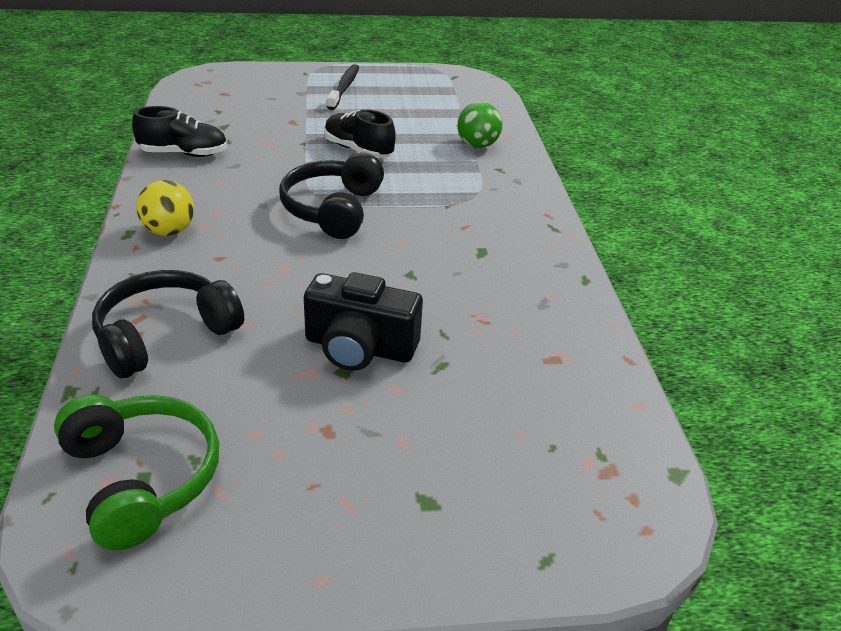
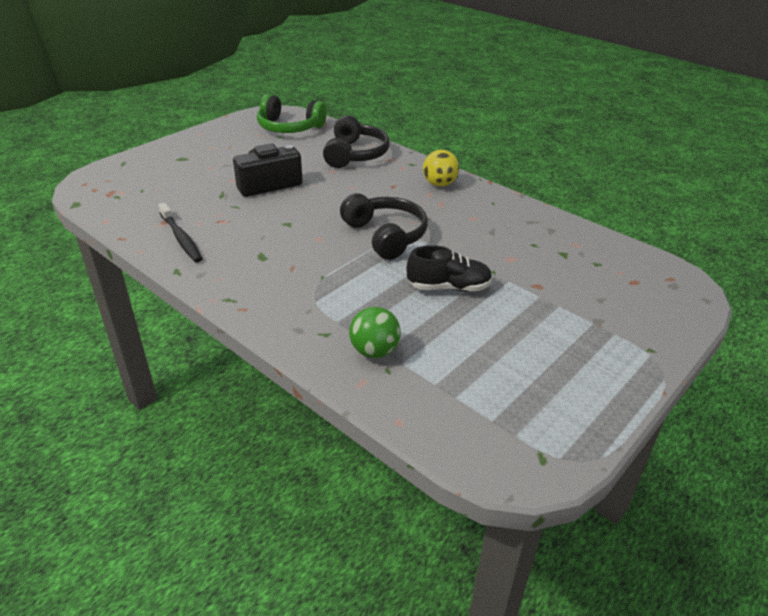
camera: 140 degrees right, 0 degrees up
black shoe [132,106,227,157] -> none
black toothbrush [327,64,359,110] -> black toothbrush moved to [158,203,203,263]

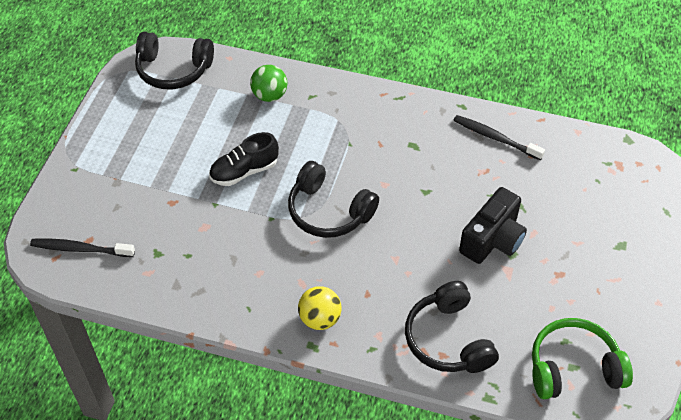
camera: 155 degrees right, 15 degrees up
none -> black toothbrush [30,238,135,257]
none -> black headphones [135,32,214,89]

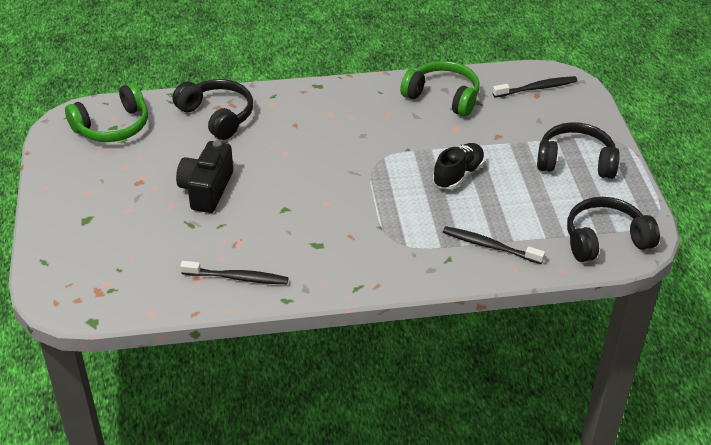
camera: 155 degrees right, 10 degrees down
green ball [250,65,287,102] -> black toothbrush [443,226,545,264]
black headphones [288,161,379,238] -> black headphones moved to [537,122,620,179]
yellow ball [298,286,342,330] -> none
none -> green headphones [400,61,480,117]

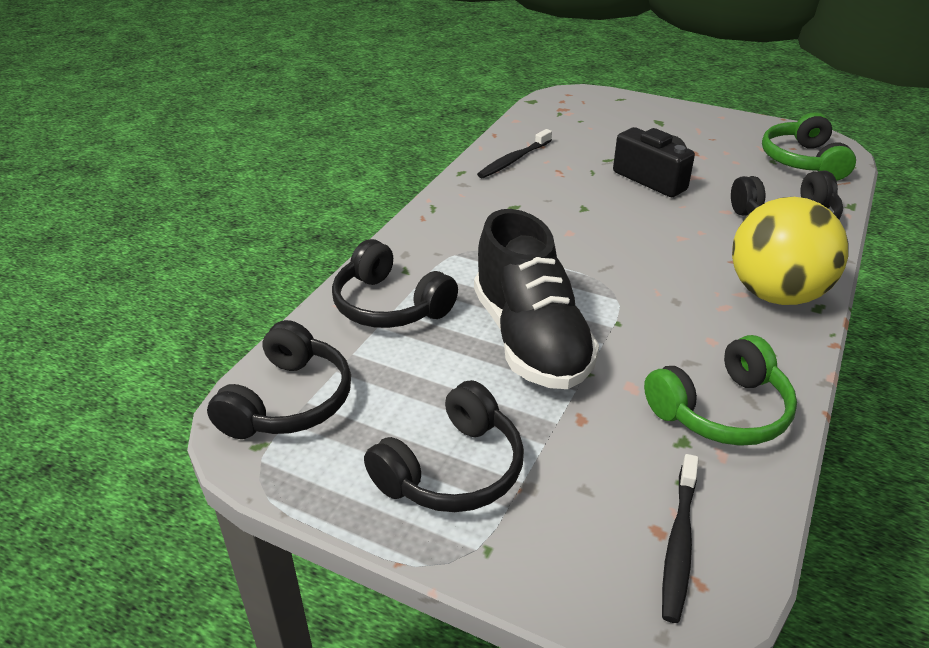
camera: 125 degrees right, 5 degrees down
black shoe [433,143,485,190] -> black shoe [474,209,599,389], size x1.82
black toothbrush [443,226,545,264] -> black headphones [332,239,458,328]
none -> yellow ball [732,197,848,305]

